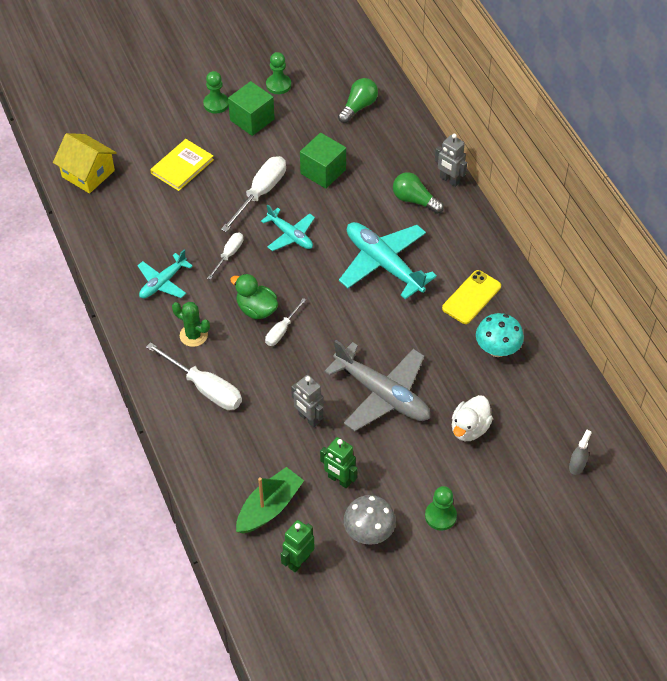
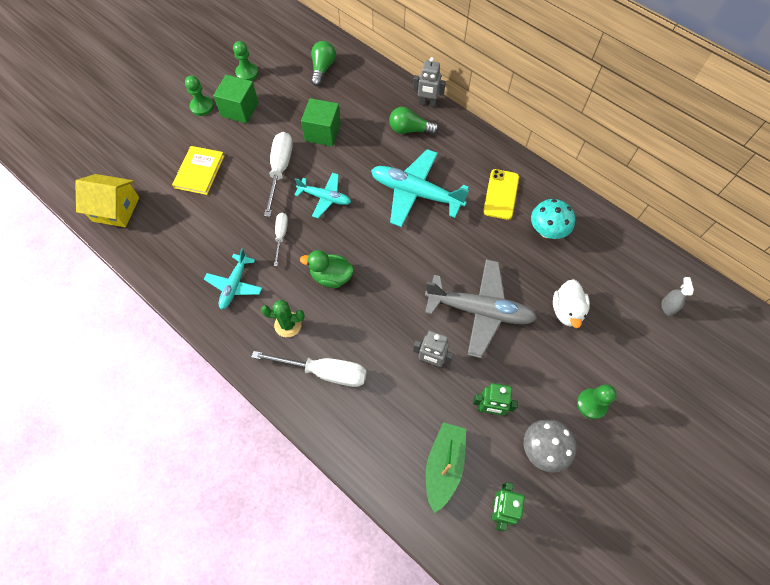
camera: 25 degrees left, 10 degrees up
white screwdriver [265,298,306,346] -> none

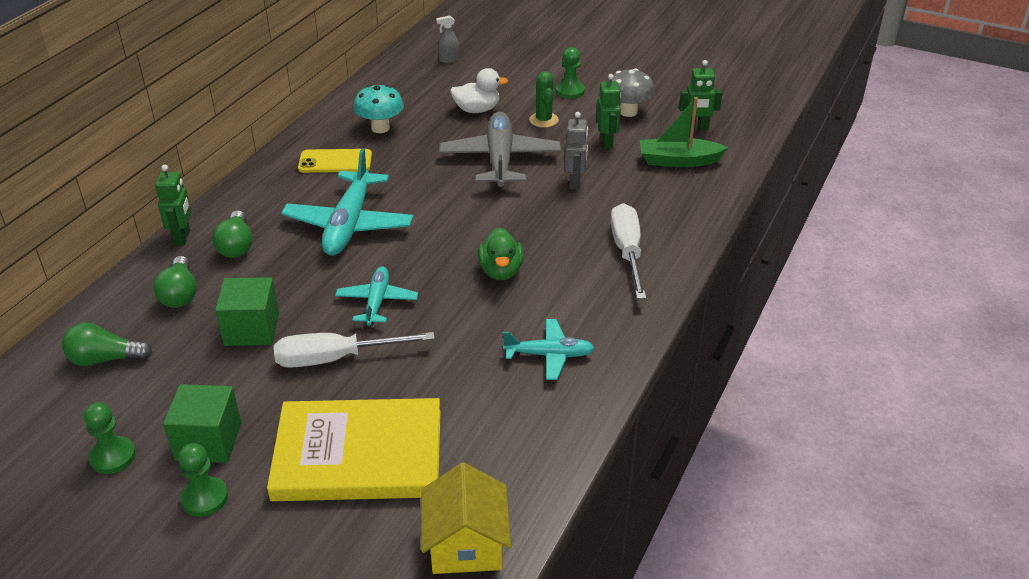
camera: 105 degrees left, 25 degrees down
yellow book [172,146,224,195] -> yellow book [267,398,441,501], size x1.83
green cactus [261,300,304,337] -> green cactus moved to [529,71,559,128]
white screwdriver [274,213,288,266] -> none
grey robot [413,57,446,107] -> green robot [155,165,191,245]
none -> green light bulb [153,256,197,308]

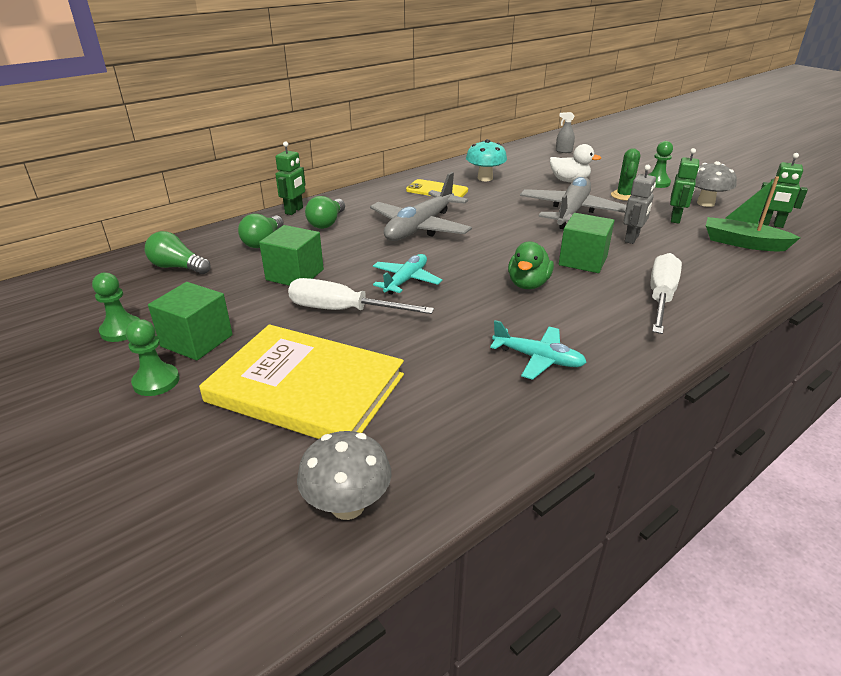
camera: 25 degrees right, 5 degrees down
turquoise plane [281,148,414,256] -> grey plane [370,172,472,241]
yellow house [421,462,511,574] -> grey mushroom [297,431,391,520]
none -> green cube [559,213,615,273]

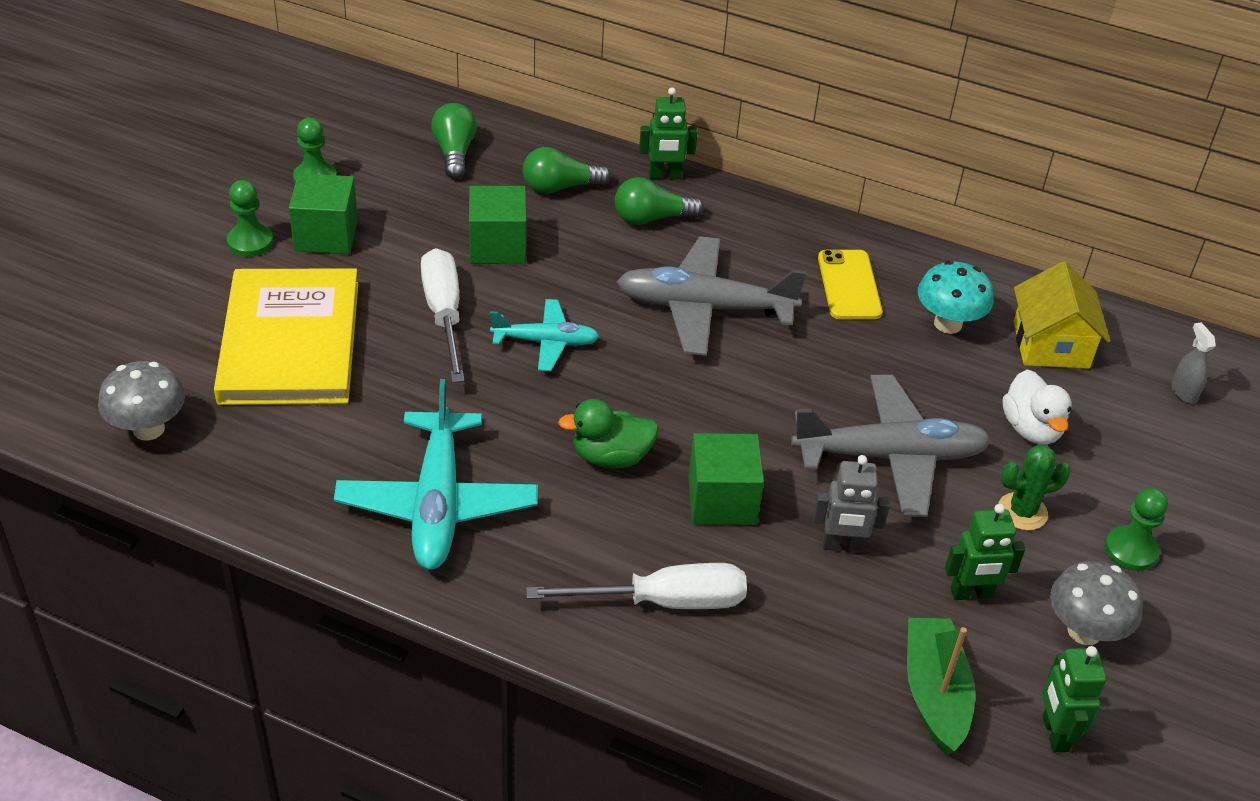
camera: 60 degrees right, 10 degrees up
turquoise plane [490,320,587,380] -> turquoise plane [334,379,538,570], size x1.74
none -> yellow house [1014,261,1110,369]

